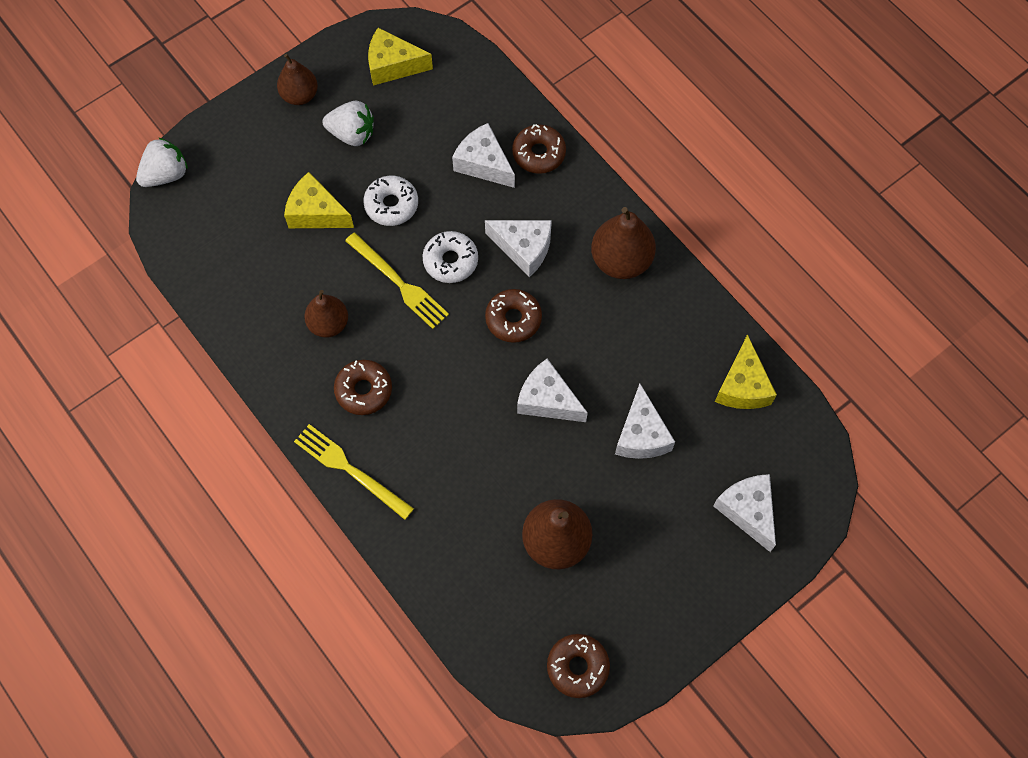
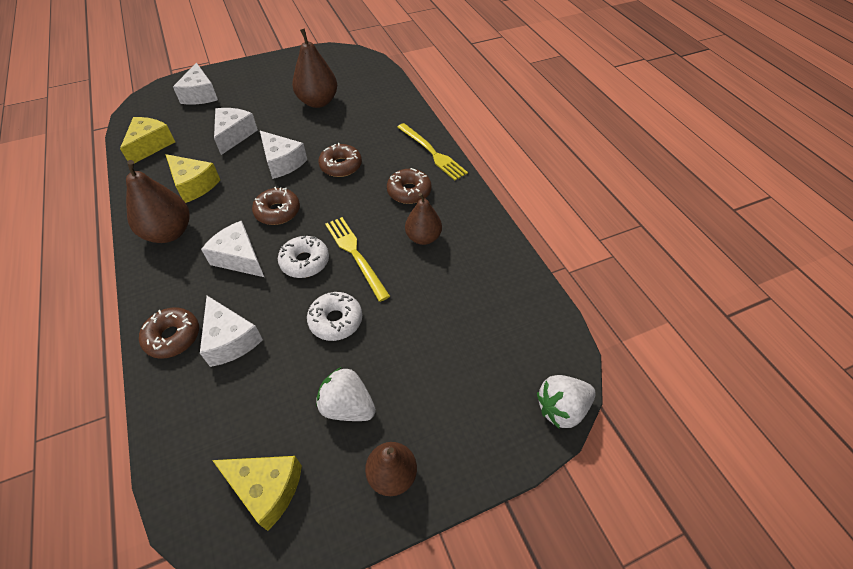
camera: 165 degrees left, 15 degrees down
yellow cheese [284,172,354,228] -> yellow cheese moved to [165,154,220,203]
brown donut [547,634,610,698] -> brown donut moved to [318,143,362,177]

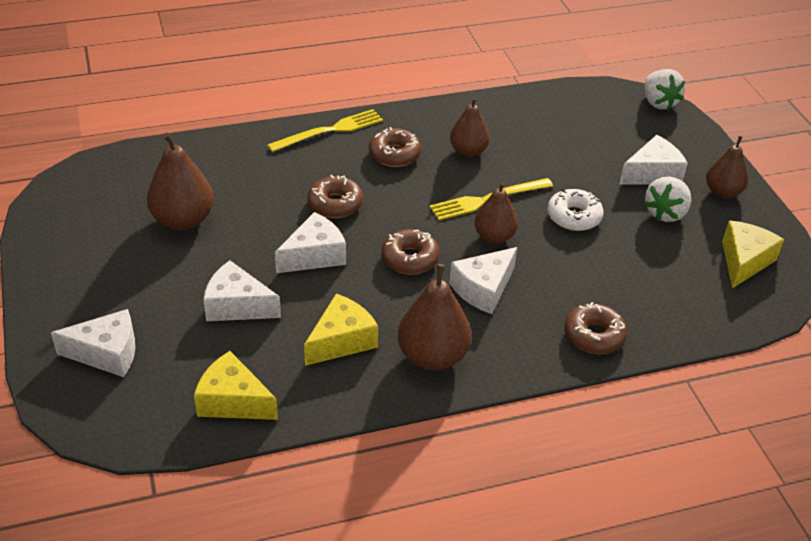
camera: 85 degrees left, 10 degrees down
white cheese [200,296,263,367] -> white cheese moved to [620,135,688,184]
white donut [278,236,329,278] -> brown pear [474,182,518,244]

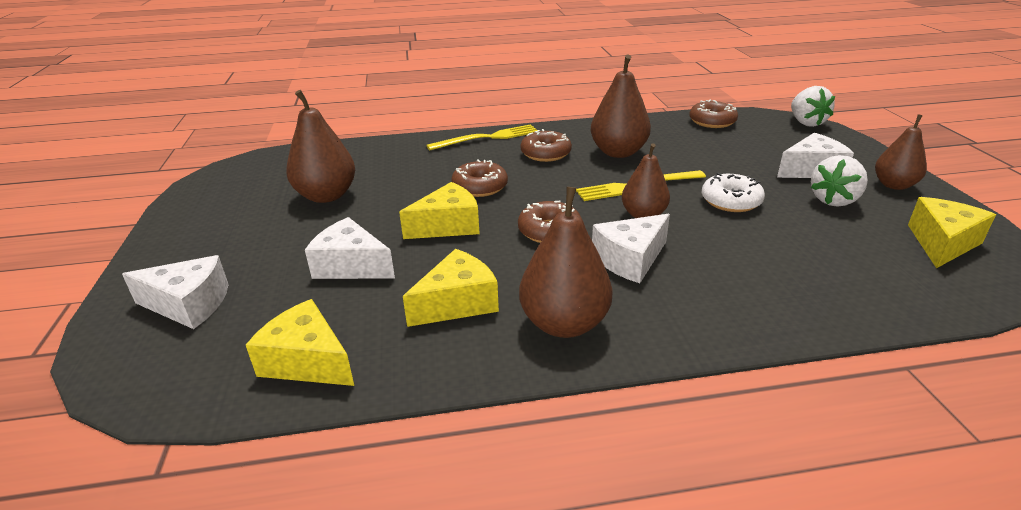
camera: 10 degrees right, 10 degrees down
white cheese [275,212,346,273] -> yellow cheese [399,182,480,239]
brown pear [450,98,490,157] -> brown pear [590,55,651,158], size x1.50
brown donut [564,302,628,354] -> brown donut moved to [689,100,738,128]

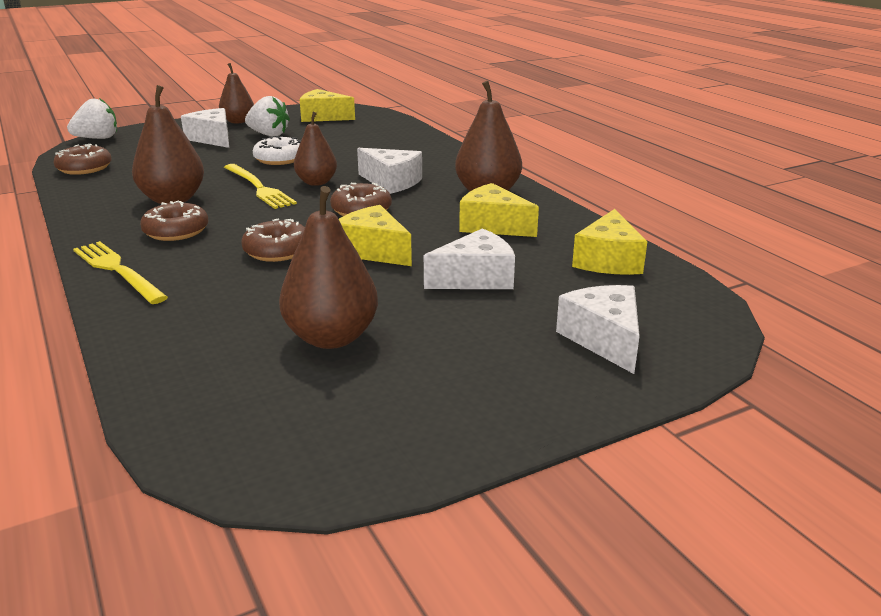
camera: 110 degrees left, 5 degrees down
white cheese [305,217,395,279] -> white cheese turned 120 degrees counterclockwise [424,228,515,289]

